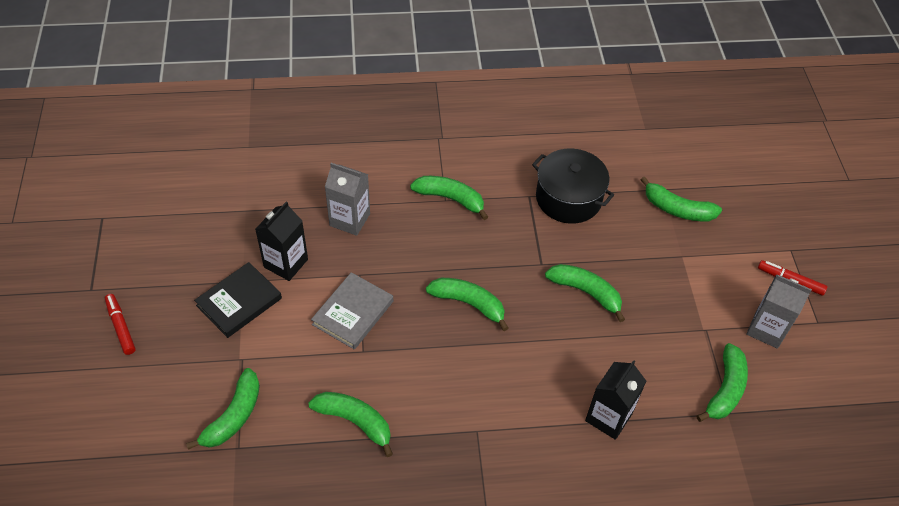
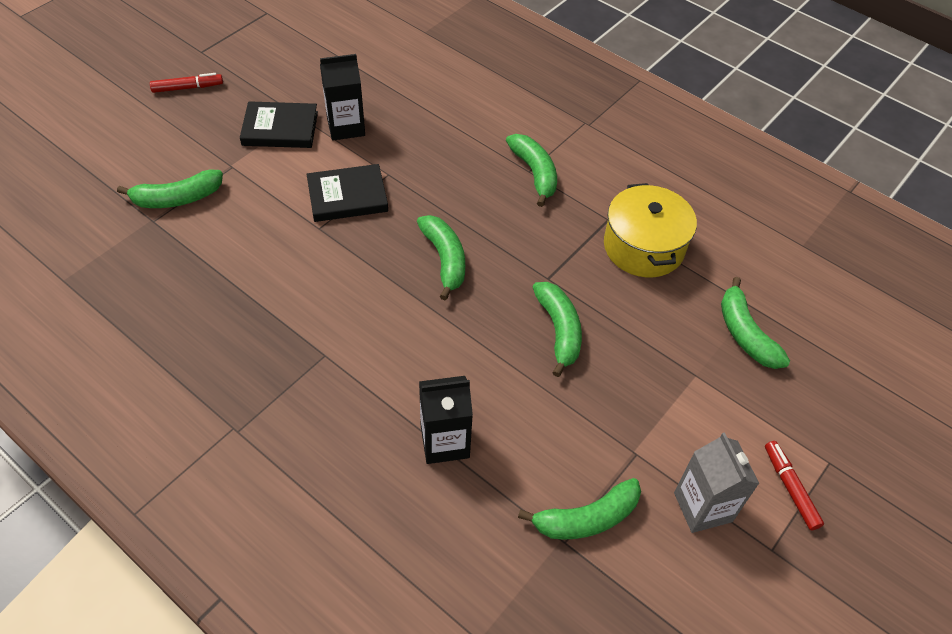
camera: 45 degrees right, 0 degrees up
red marker [105,294,136,355] -> red marker turned 60 degrees clockwise [150,73,223,93]
green banana [308,392,393,457] -> none
grey book [311,272,393,350] -> black book [307,164,388,222]
grey carton [325,163,370,236] -> none
black pot [532,149,614,224] -> yellow pot [604,183,697,277]

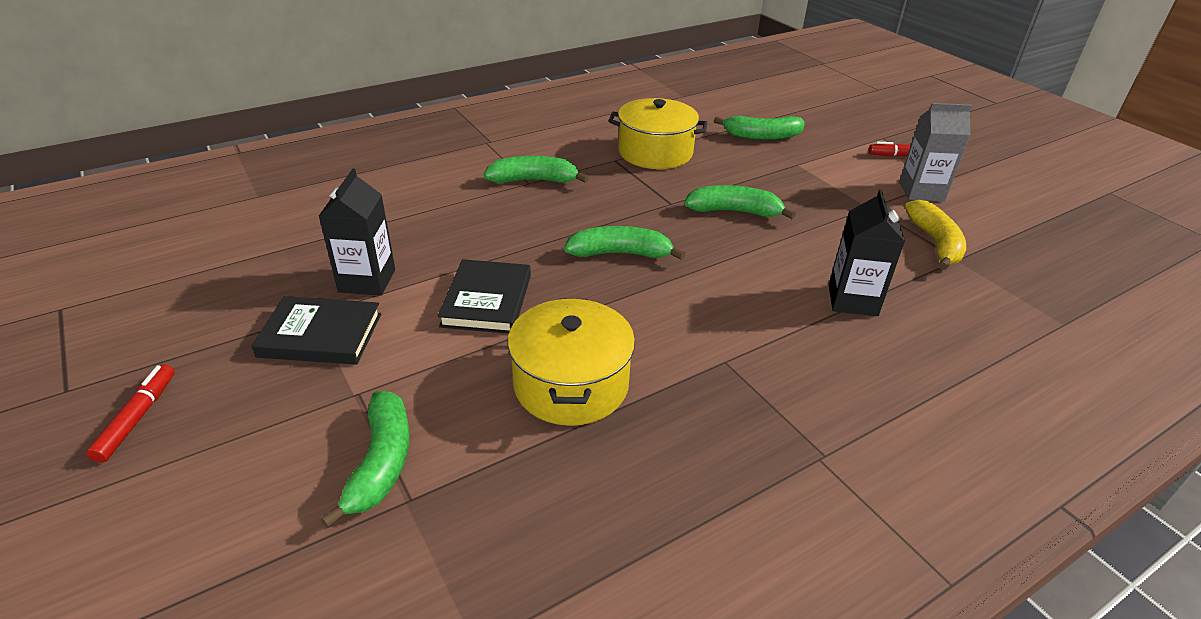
camera: 70 degrees left, 15 degrees down
black book [240,101,318,148] -> black book turned 75 degrees clockwise [251,296,381,364]
green banana [518,478,641,540] -> yellow banana [905,200,966,270]
none -> yellow pot [508,298,635,426]

